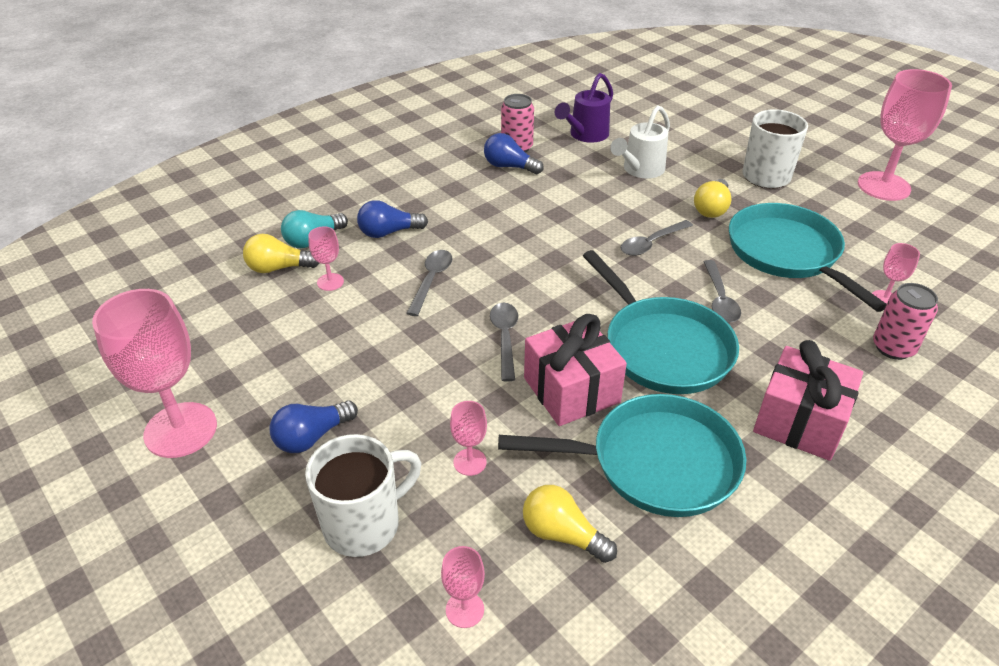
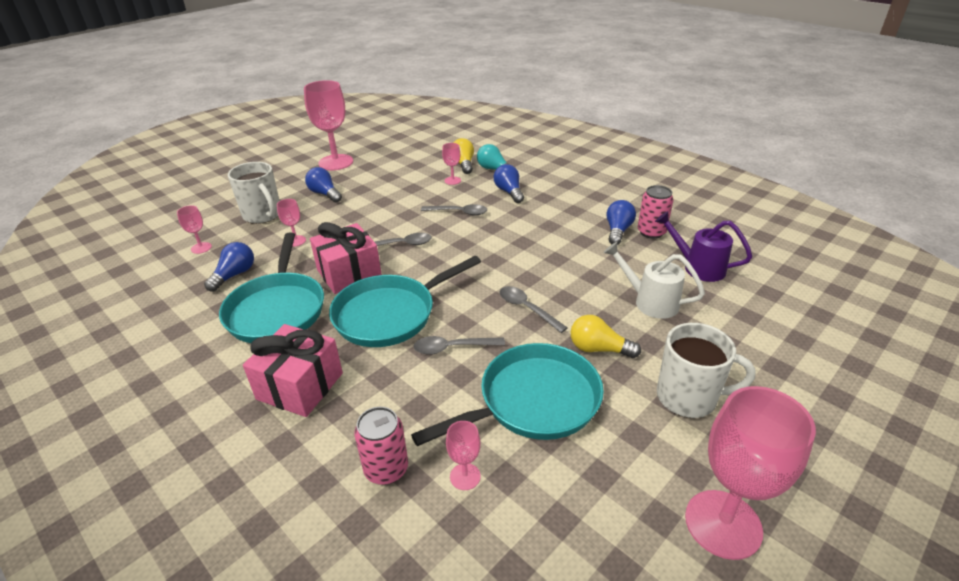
camera: 85 degrees right, 5 degrees down
yellow light bulb [523,485,617,563] -> blue light bulb [204,242,254,292]

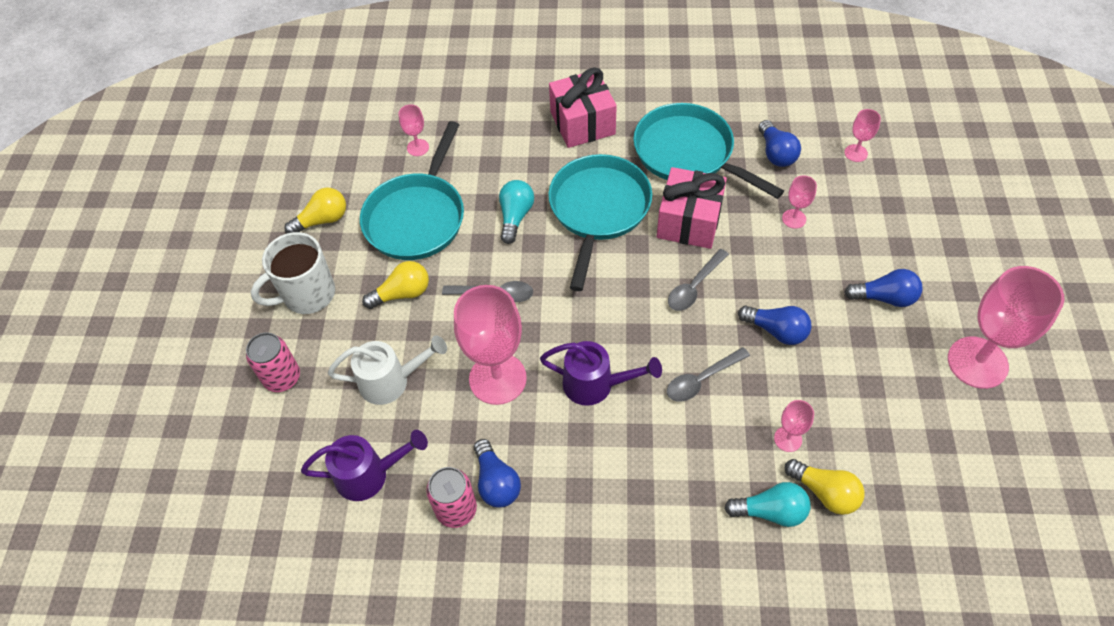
camera: 140 degrees right, 20 degrees up
white mug [228,162,280,224] -> none
pink can [355,407,408,485] -> pink can moved to [246,333,300,392]
grey spoon [413,336,505,354] -> turquoise light bulb [499,180,534,244]
blue light bulb [494,164,524,203] -> blue light bulb moved to [738,306,812,345]
pink goblet [685,386,816,560] -> pink goblet moved to [454,285,527,405]
none -> yellow light bulb [284,188,346,233]
none -> purple watering can [540,341,662,406]

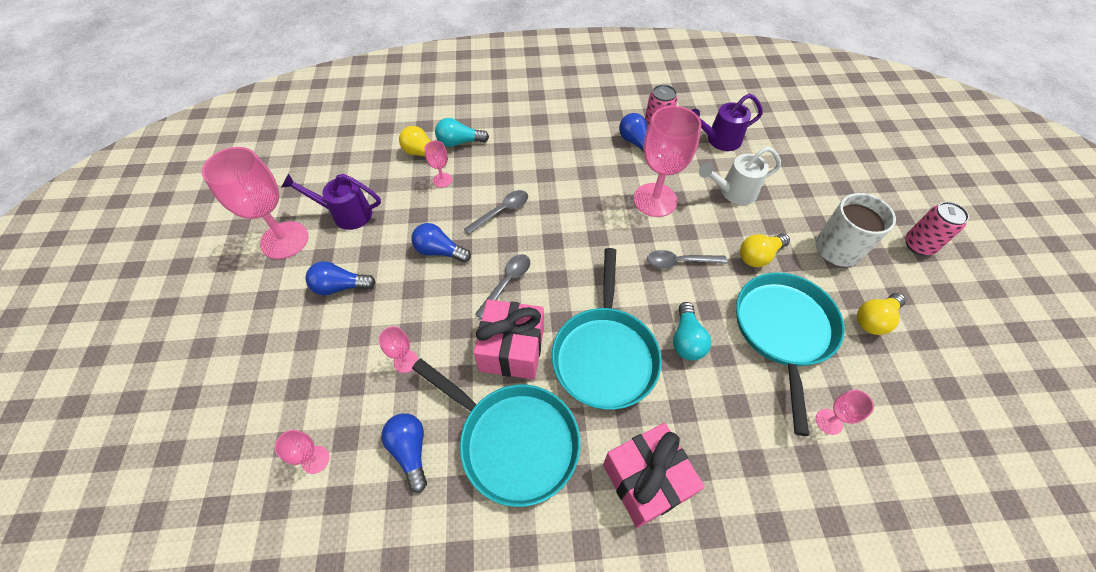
camera: 170 degrees right, 0 degrees up
pink can [246,333,300,392] -> pink can moved to [905,202,969,256]
purple watering can [540,341,662,406] -> purple watering can moved to [281,173,381,230]

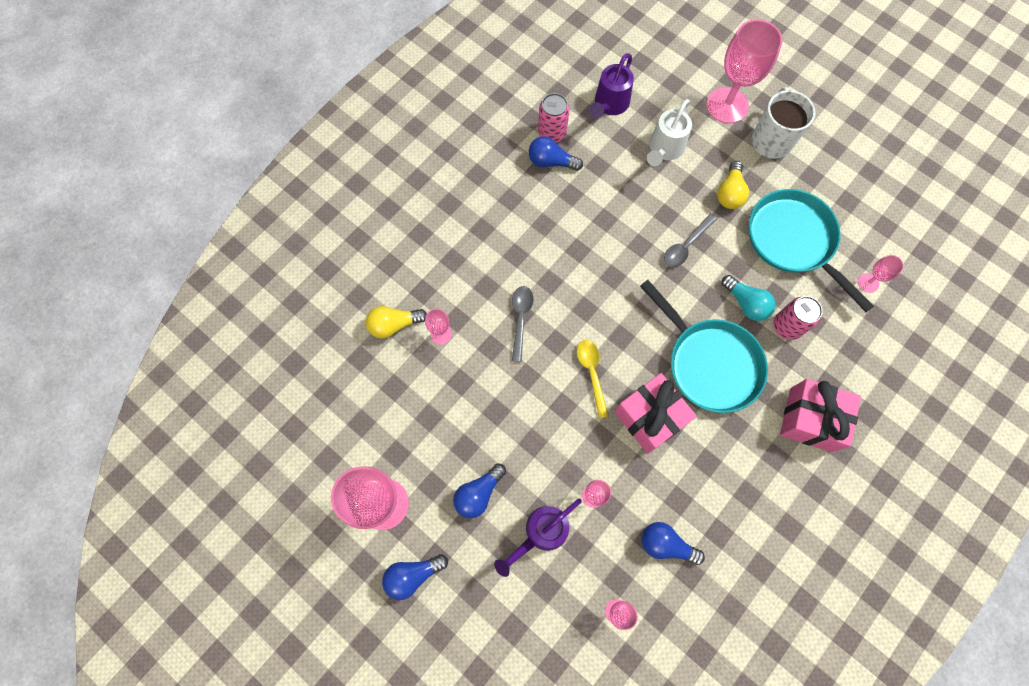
camera: 45 degrees left, 15 degrees up
purple watering can [281,173,381,230] -> purple watering can moved to [494,498,582,577]
blue light bulb [411,223,471,262] -> blue light bulb moved to [382,554,448,600]
turquoise pan [412,359,581,507] -> none
turquoise light bulb [435,118,489,147] -> none
grey spoon [475,254,530,319] -> yellow spoon [577,340,609,418]
pink goblet [634,106,701,217] -> pink goblet moved to [706,19,783,124]
yellow light bulb [857,293,906,335] -> none
pink can [905,202,969,256] -> pink can moved to [773,296,823,340]

